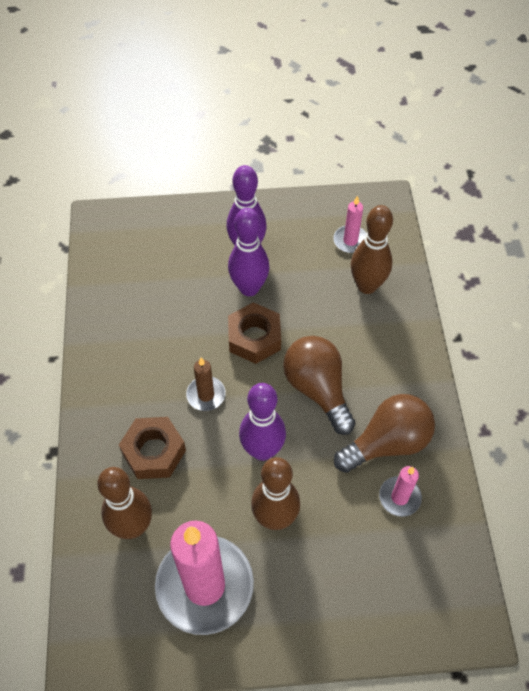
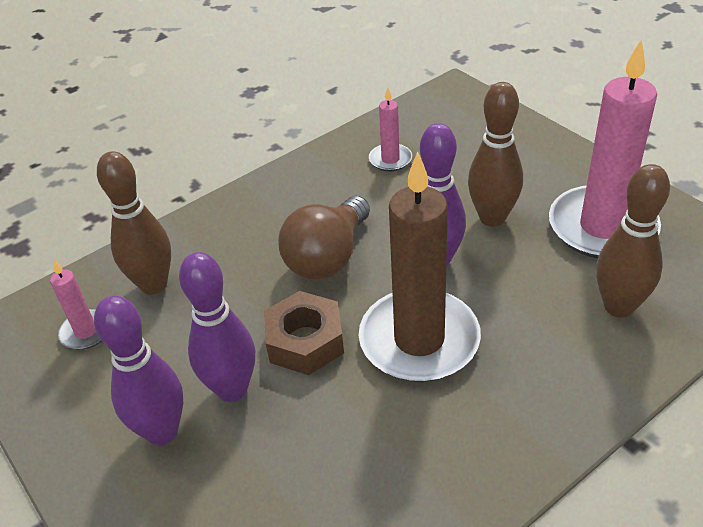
camera: 120 degrees left, 15 degrees down
brown nut [119,417,186,479] -> none
brown candle [186,358,226,411] -> brown candle [359,152,481,382], size x2.19
brown light bulb [334,394,435,473] -> none

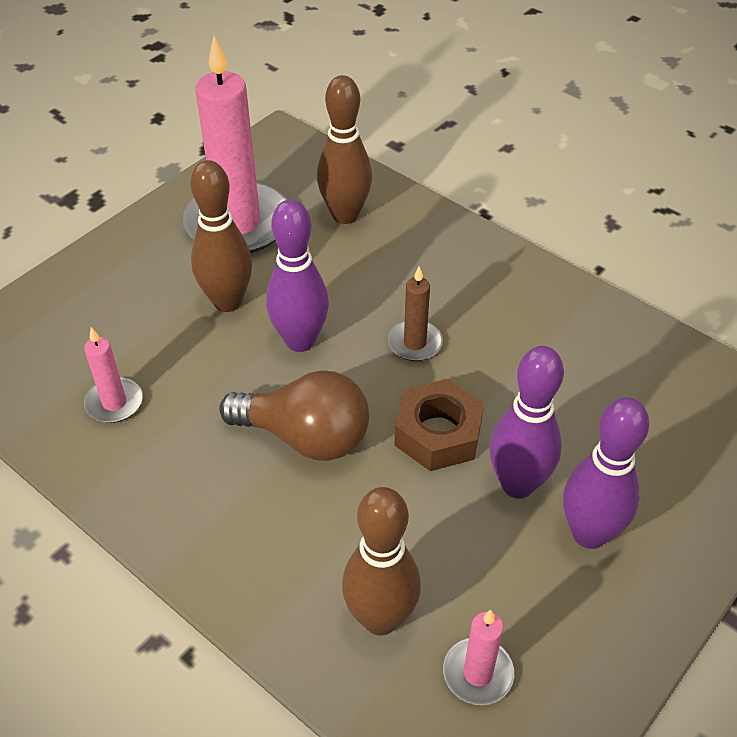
camera: 105 degrees left, 5 degrees up
brown candle [359,152,481,382] -> brown candle [388,266,443,361], size x0.46

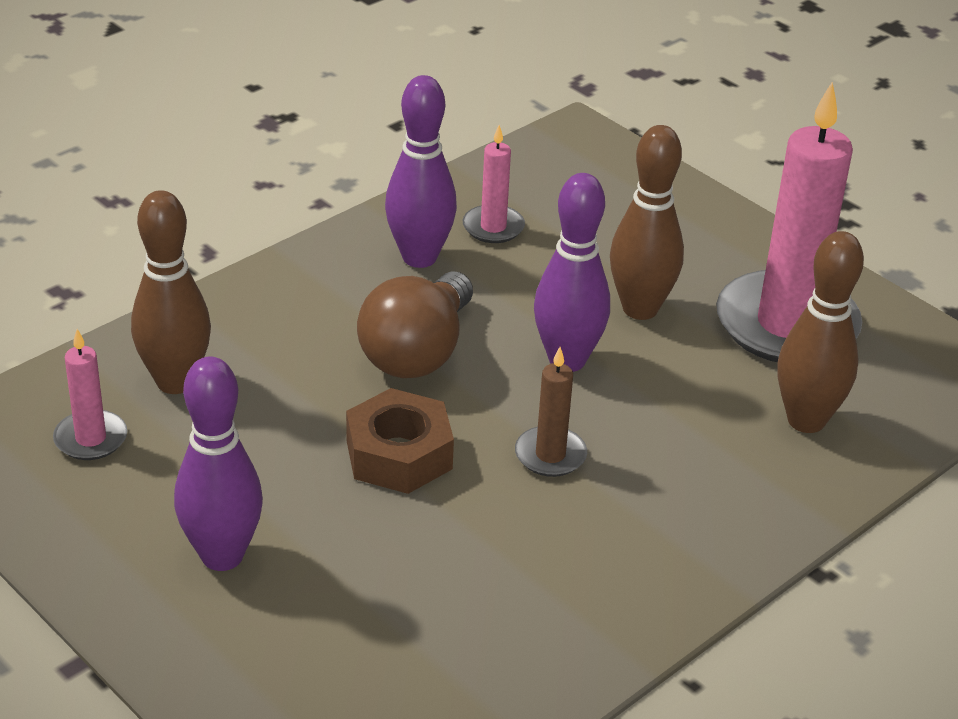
camera: 95 degrees right, 10 degrees down
purple bowling pin [489,346,564,498] -> purple bowling pin moved to [385,75,457,268]

